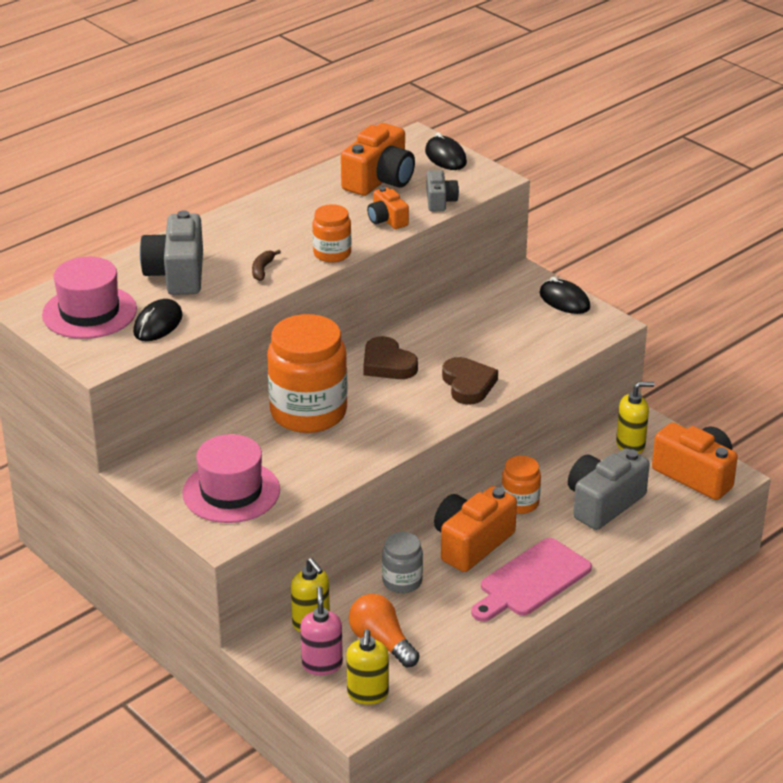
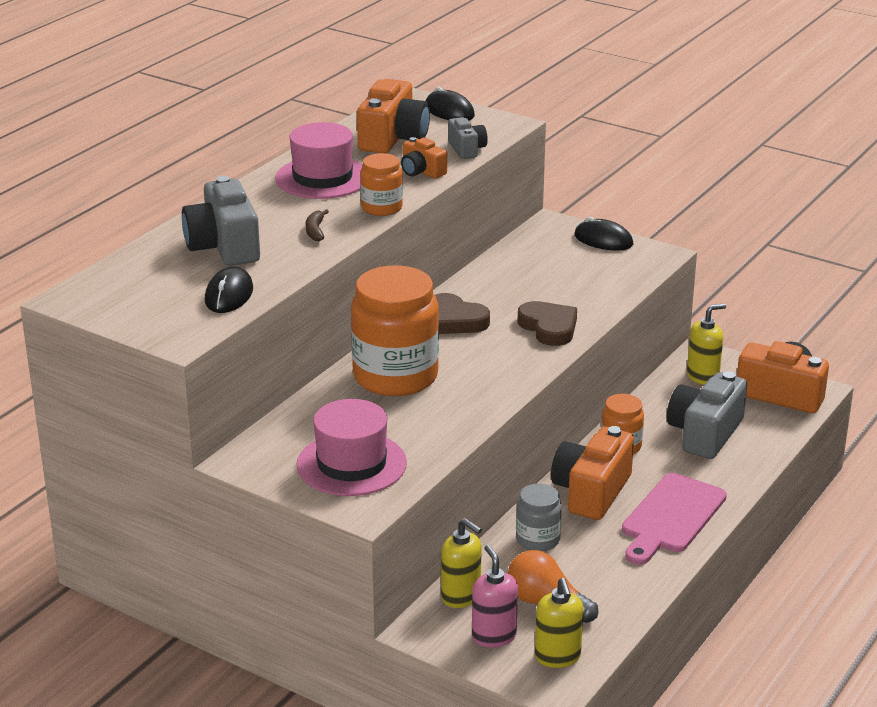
camera: 15 degrees left, 5 degrees down
pink hat [42,257,137,339] -> pink hat moved to [275,122,363,199]

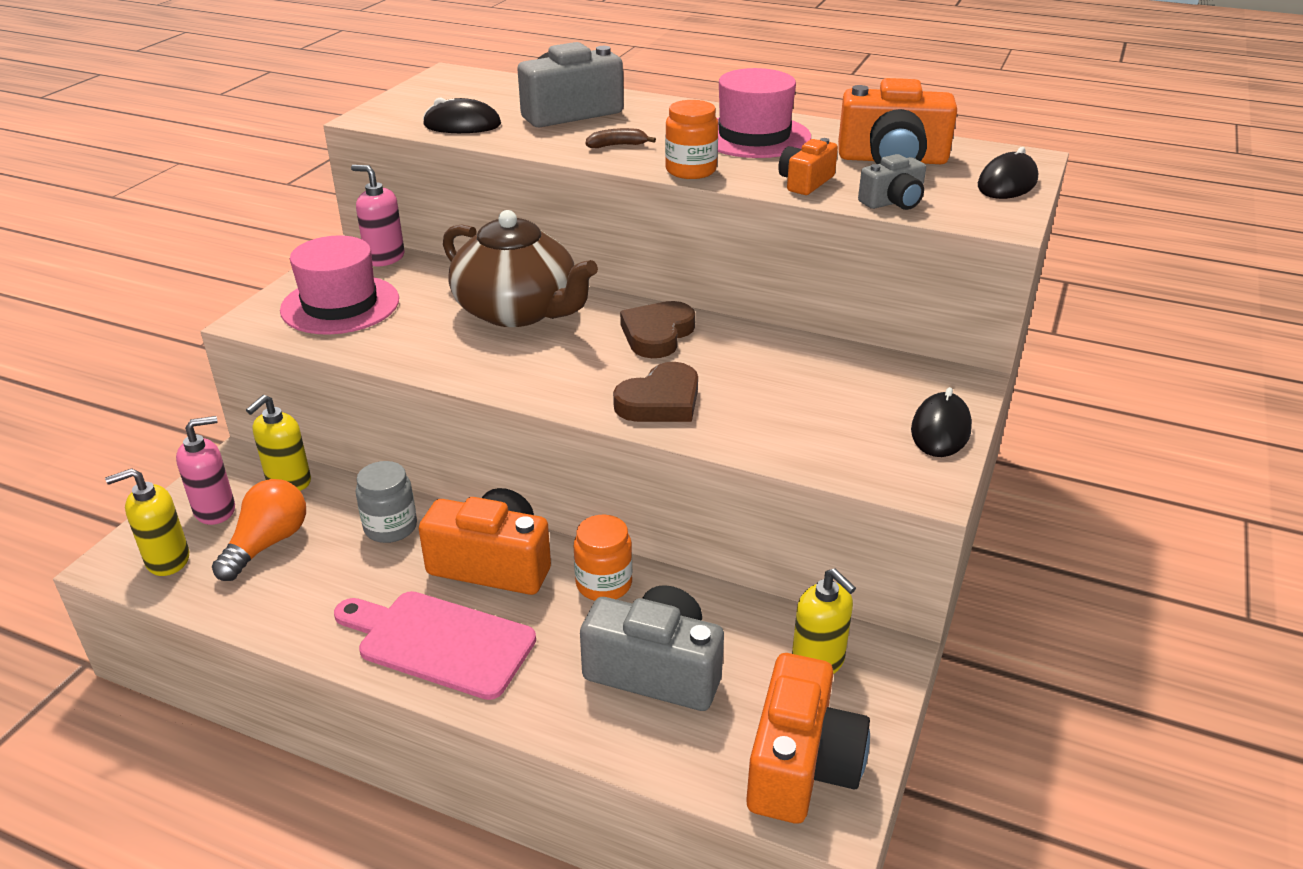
camera: 80 degrees right, 5 degrees up
orange jar [351,265,439,396] -> brown teapot [443,210,598,327]
none -> pink soap dispenser [351,165,404,267]

